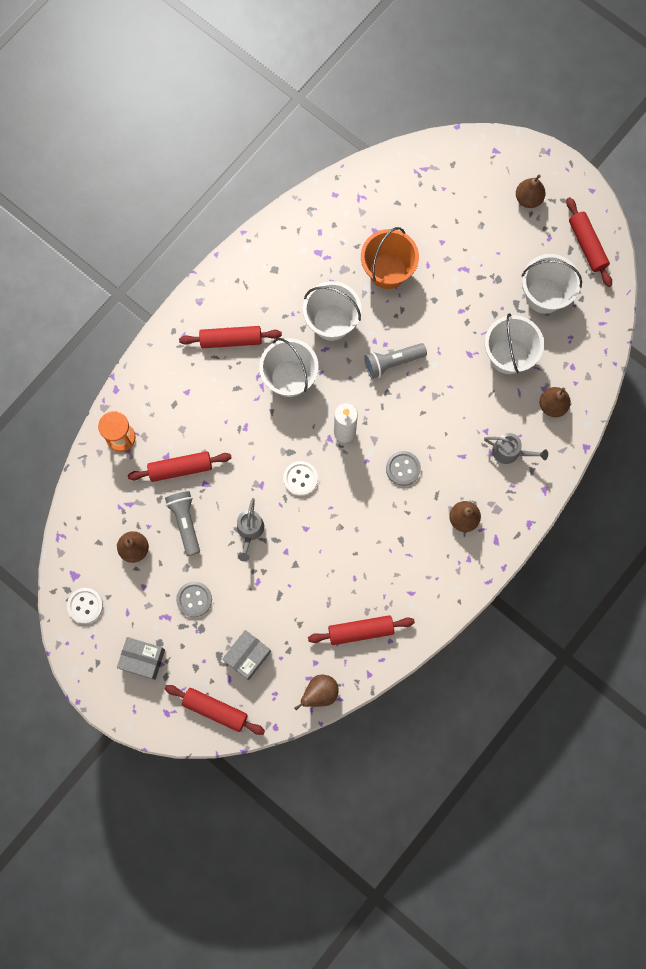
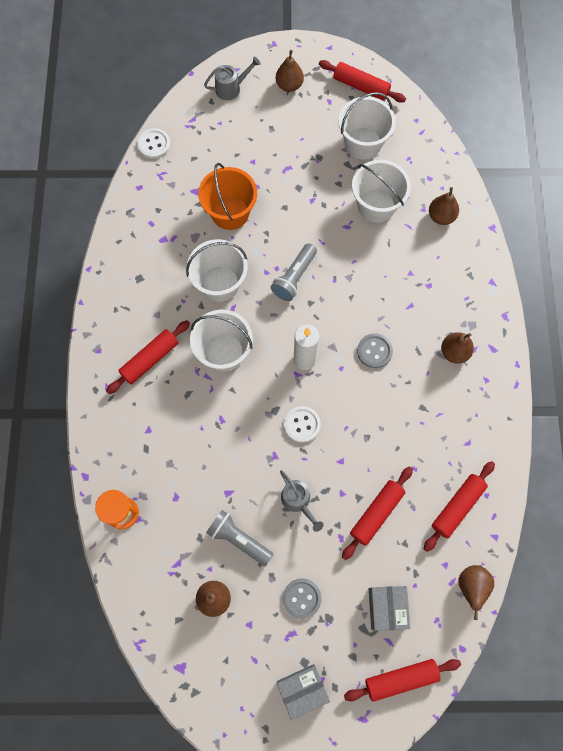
camera: 40 degrees left, 5 degrees down
white button [67,588,103,624] -> white button moved to [137,128,170,159]
red rolling pin [128,451,232,482] -> red rolling pin moved to [342,467,413,560]
grey watering can [484,433,548,464] -> grey watering can moved to [204,57,261,100]

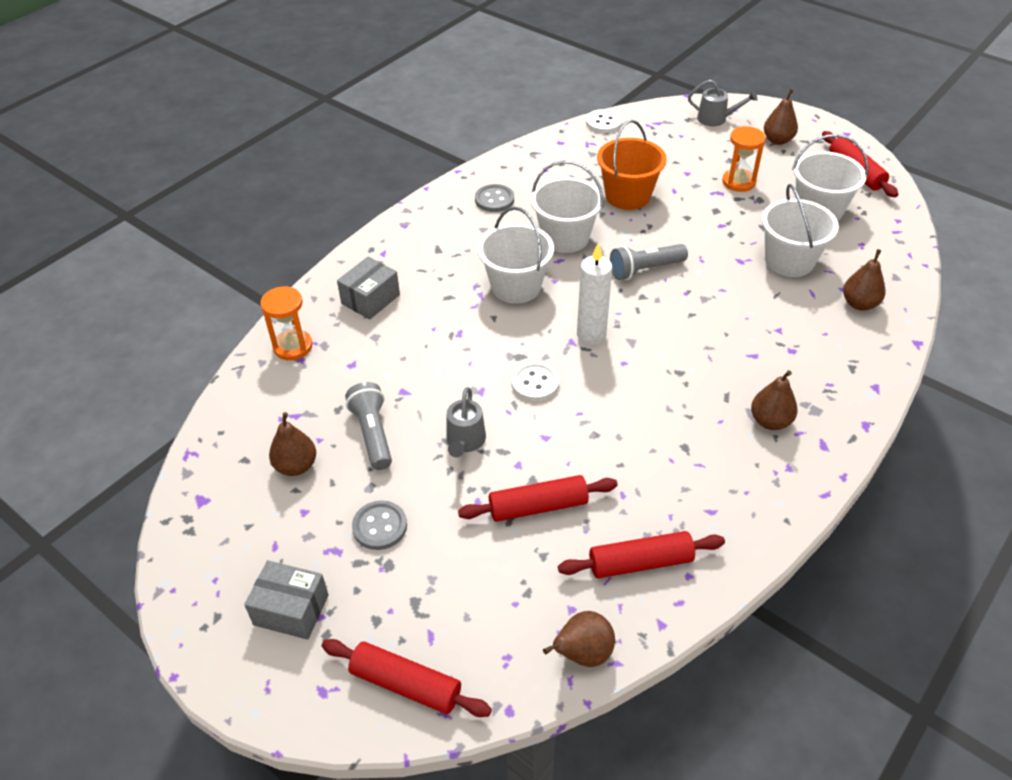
camera: 40 degrees right, 25 degrees down
red rolling pin [106,320,190,394] -> none
grey button [357,333,393,368] -> grey button moved to [475,184,514,212]
grey box [369,586,410,631] -> grey box moved to [337,257,400,319]
none -> orange hourglass [722,126,766,192]

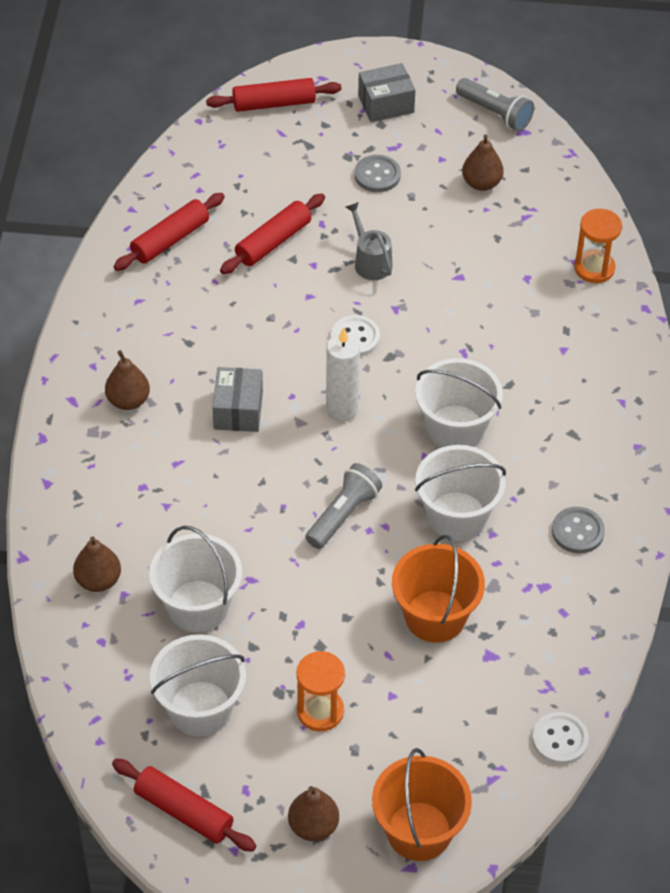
camera: 145 degrees right, 5 degrees up
grey box [337,257,400,319] -> grey box moved to [212,367,263,432]
grey flashlight [345,382,392,470] -> grey flashlight moved to [456,78,534,131]
brown pear [543,611,615,667] -> none
grey watering can [688,79,758,126] -> orange bucket [372,748,472,861]

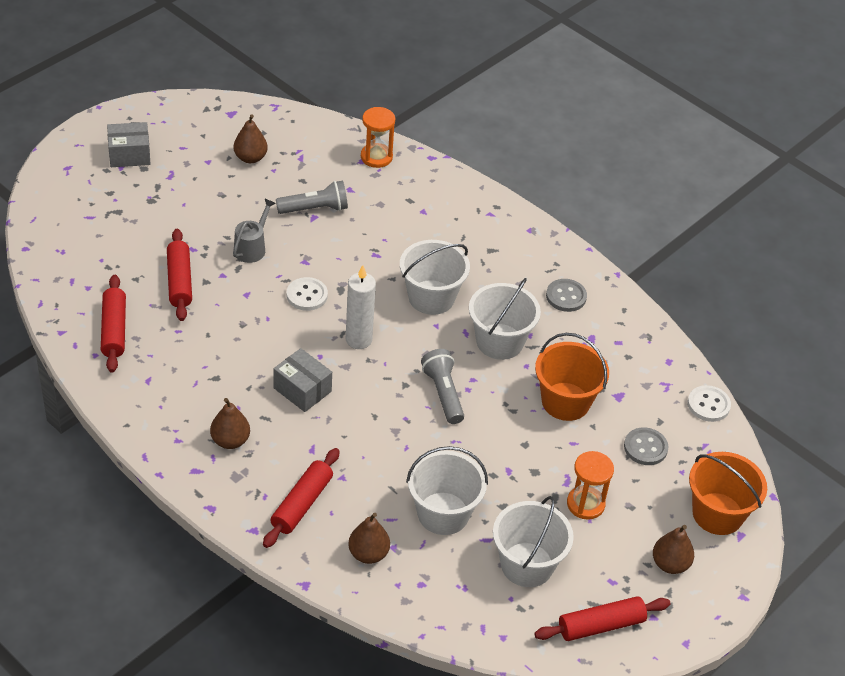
camera: 55 degrees left, 5 degrees down
red rolling pin [206,78,342,112] -> red rolling pin moved to [263,448,340,548]
grey watering can [346,202,393,280] -> grey watering can turned 105 degrees clockwise [233,199,276,263]
grey button [354,155,401,192] -> grey button moved to [624,427,668,465]
grey box [358,63,415,122] -> grey box turned 60 degrees clockwise [107,122,151,167]
grey flashlight [456,78,534,131] -> grey flashlight moved to [276,181,348,214]

